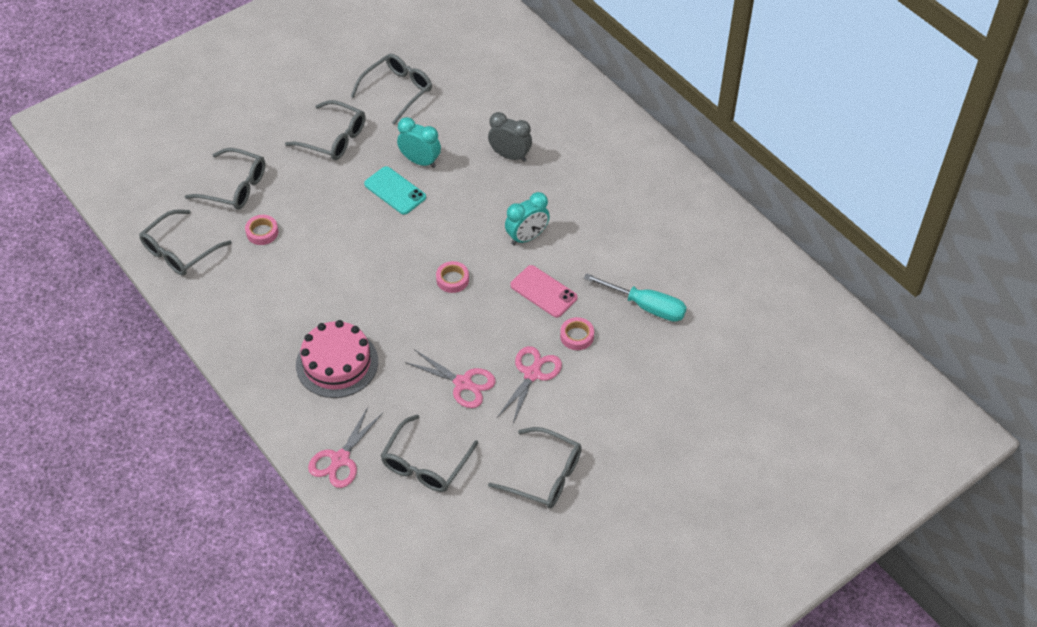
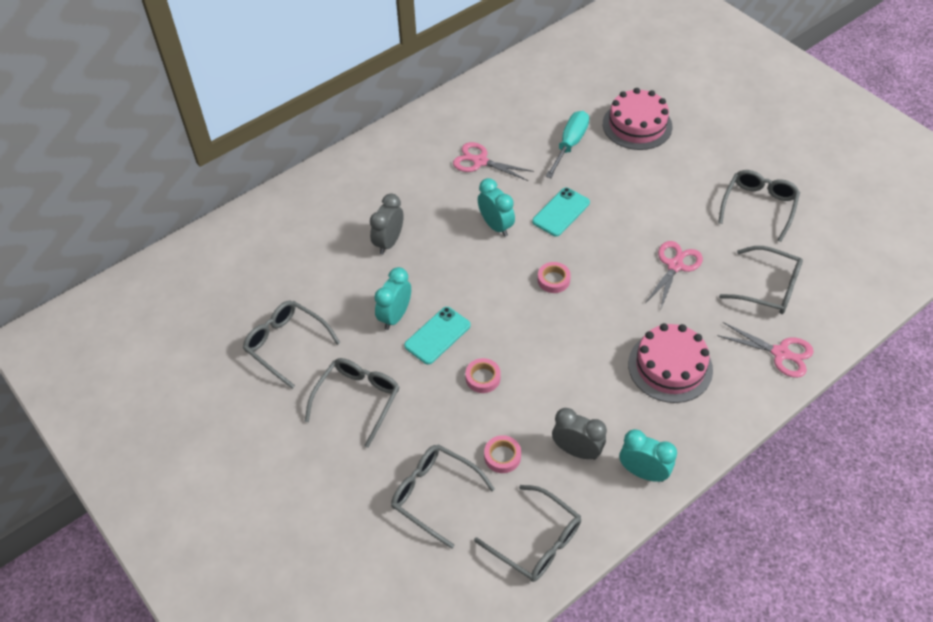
camera: 90 degrees left, 0 degrees up
grey glasses [185,148,265,210] -> grey glasses turned 75 degrees counterclockwise [391,445,495,549]
pink scissors [497,346,562,424] -> pink scissors moved to [453,142,534,181]
pink phone [510,265,578,318] -> turquoise phone [532,188,590,237]
pink tape [560,317,594,350] -> pink tape moved to [465,358,500,393]
none -> grey clock [552,408,607,460]
none -> pink cake [603,88,672,150]
none -> turquoise clock [620,429,677,482]

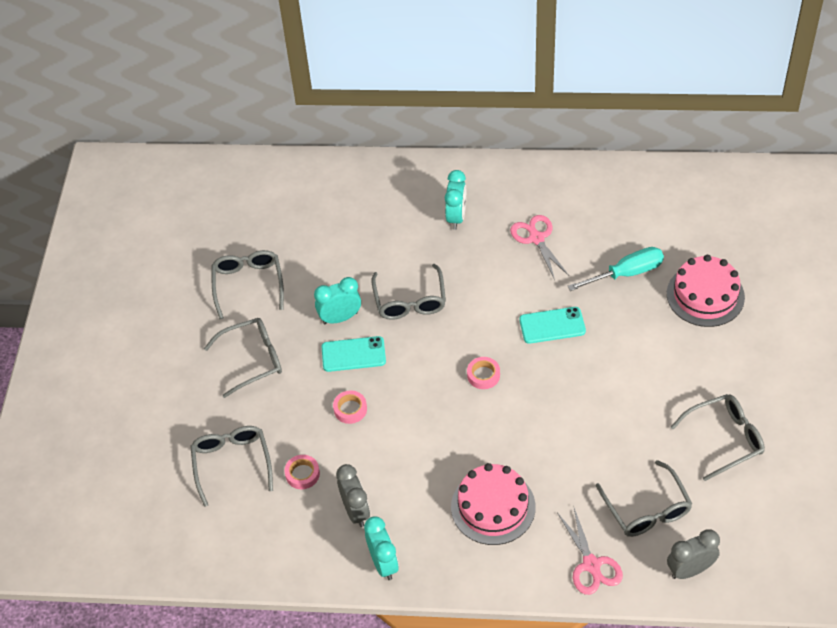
camera: 45 degrees right, 0 degrees up
grey clock [370,194,404,255] -> grey clock moved to [667,529,720,579]
grey glasses [474,485,581,582] -> grey glasses moved to [371,264,446,320]
turquoise clock [478,178,515,237] -> turquoise clock moved to [445,170,466,230]
pink scissors [645,241,703,311] -> none

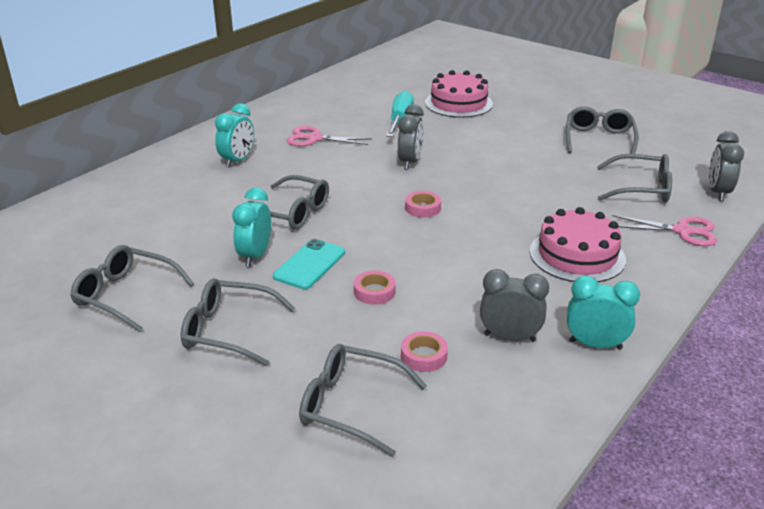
camera: 60 degrees left, 20 degrees down
grey glasses [204,318,282,398] -> grey glasses turned 90 degrees counterclockwise [181,278,296,366]
turquoise clock [445,170,466,230] -> turquoise clock turned 75 degrees clockwise [215,103,254,168]
turquoise phone [519,307,586,344] -> grey clock [398,104,424,170]

